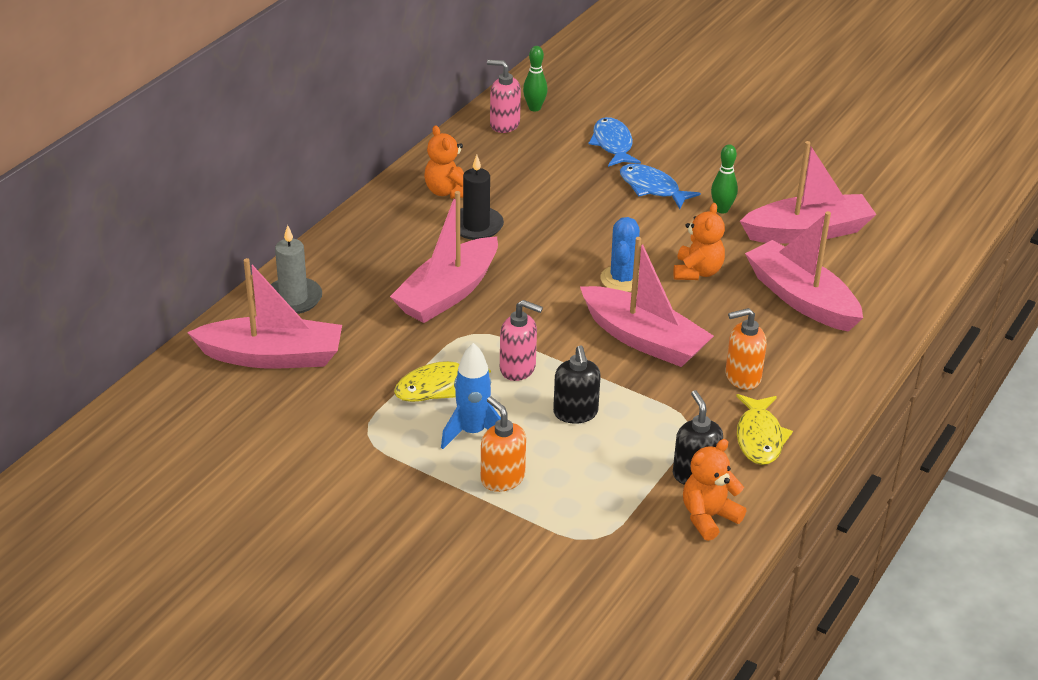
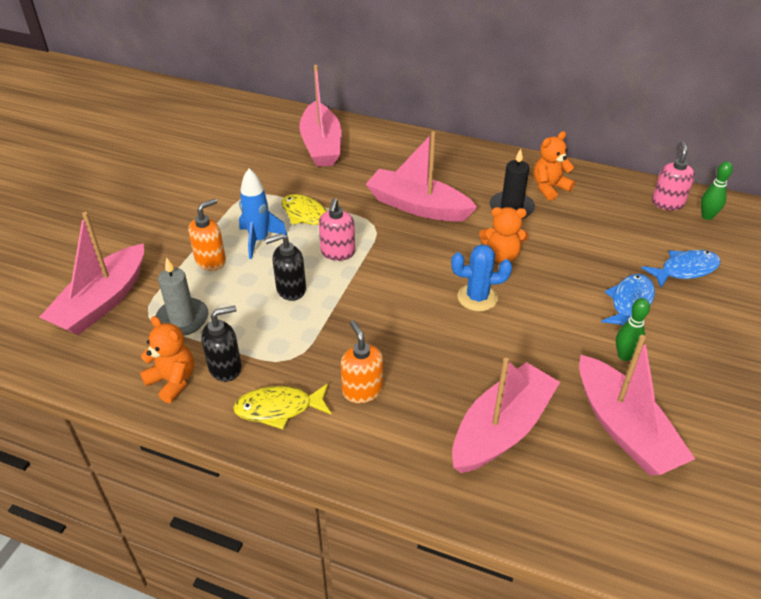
camera: 80 degrees right, 5 degrees up
grey candle [271,225,322,314] -> grey candle moved to [156,257,208,336]
pink boat [580,237,714,367] -> pink boat moved to [40,212,144,335]
orange teddy bear [673,203,725,280] -> orange teddy bear moved to [479,207,528,263]

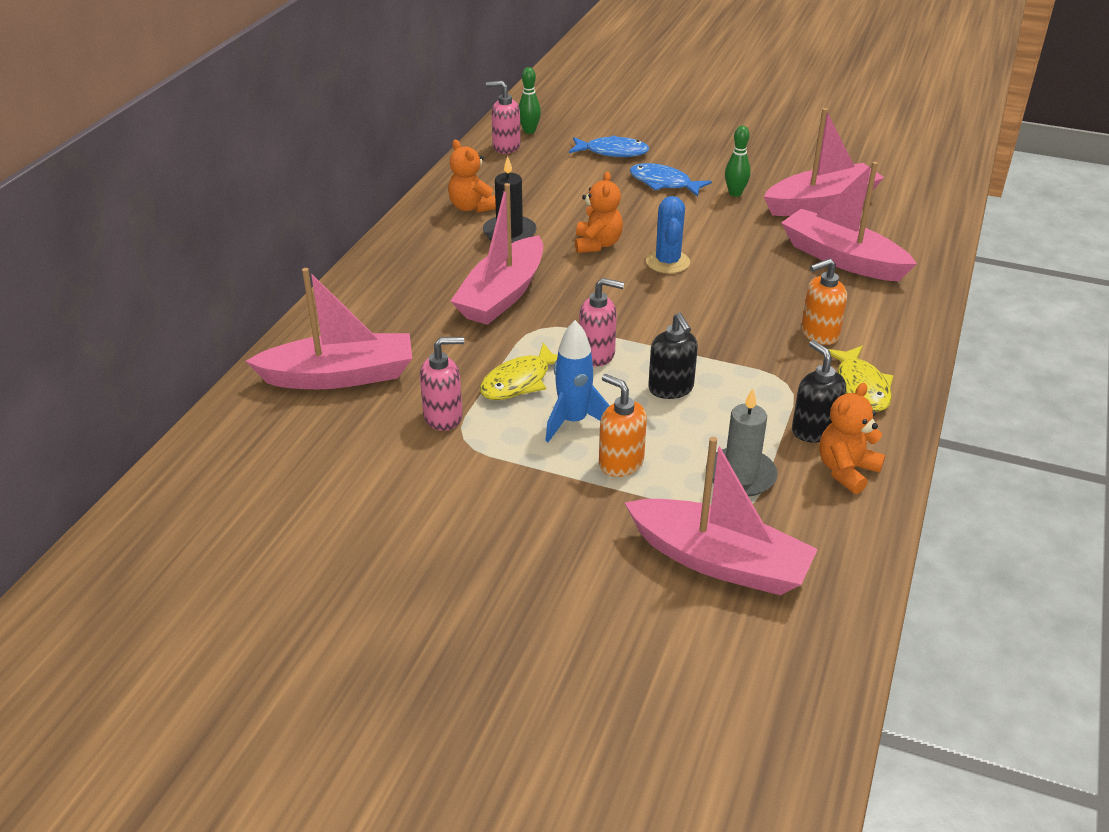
camera: 90 degrees left, 5 degrees down
blue fish [642,250,721,288] -> blue fish turned 120 degrees clockwise [569,135,649,157]
none -> pink soap dispenser [420,337,464,431]

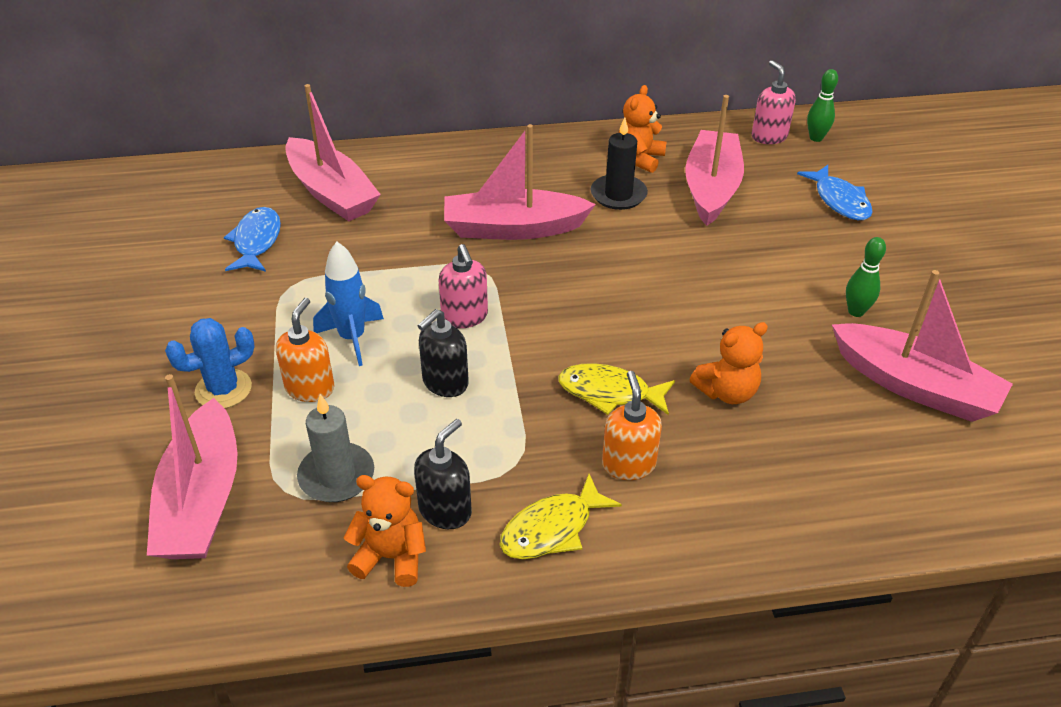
camera: 60 degrees right, 5 degrees up
pink soap dispenser [420,337,464,431] -> none
yellow fish [480,343,558,400] -> yellow fish moved to [558,363,675,415]
orange teddy bear [575,171,623,253] -> orange teddy bear moved to [689,322,768,404]
blue fish [630,163,712,197] -> blue fish moved to [224,207,281,272]
blue cactus [646,196,690,274] -> blue cactus moved to [165,318,255,409]
pink boat [781,162,917,281] -> pink boat moved to [685,95,744,226]
orange soap dispenser [801,258,847,345] -> orange soap dispenser turned 45 degrees clockwise [602,371,662,480]

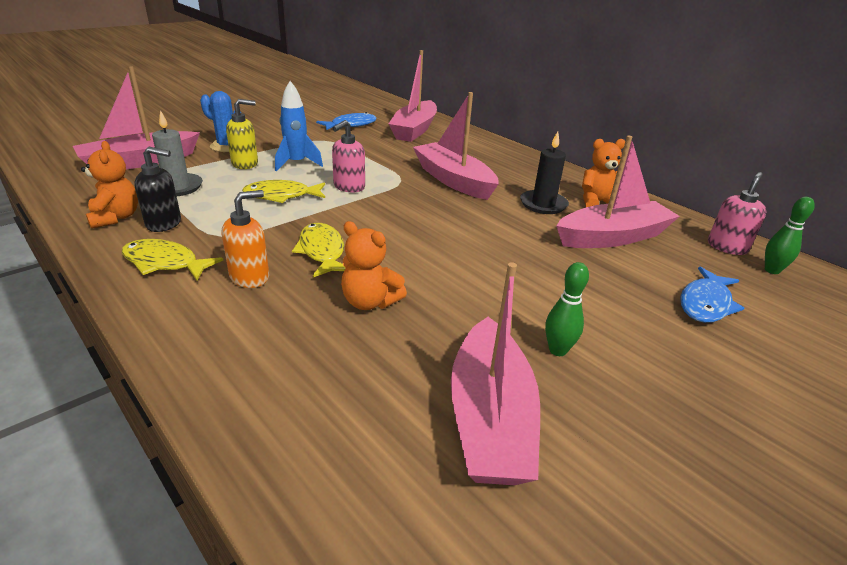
camera: 55 degrees right, 10 degrees down
orange soap dispenser [276,298,334,402] -> yellow soap dispenser [226,99,258,169]
black soap dispenser [417,309,469,397] -> yellow fish [242,180,325,203]

